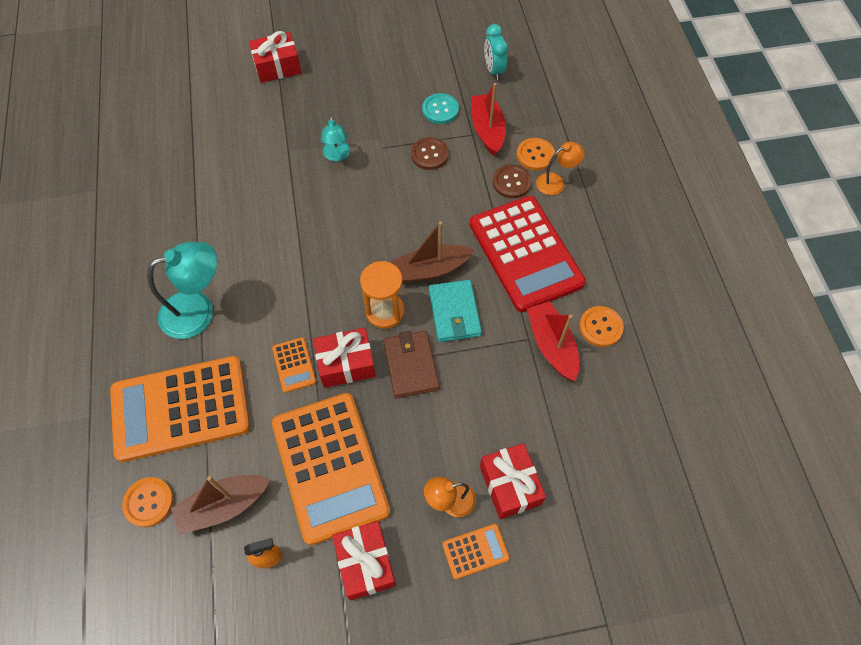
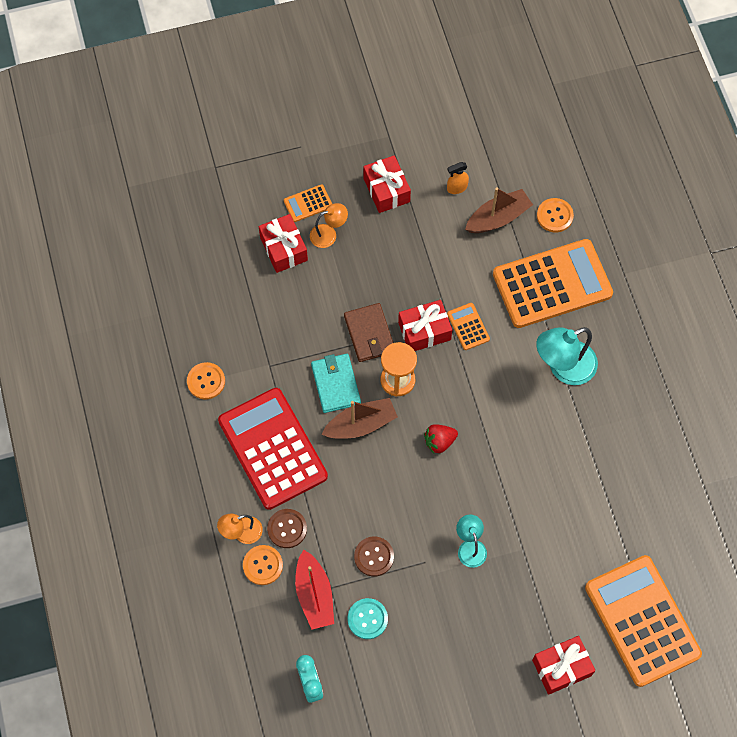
camera: 175 degrees right, 5 degrees up
orange calculator [272,393,390,545] -> orange calculator moved to [585,555,702,687]
red boat [527,301,579,381] -> none
none -> red strawberry [424,424,458,453]

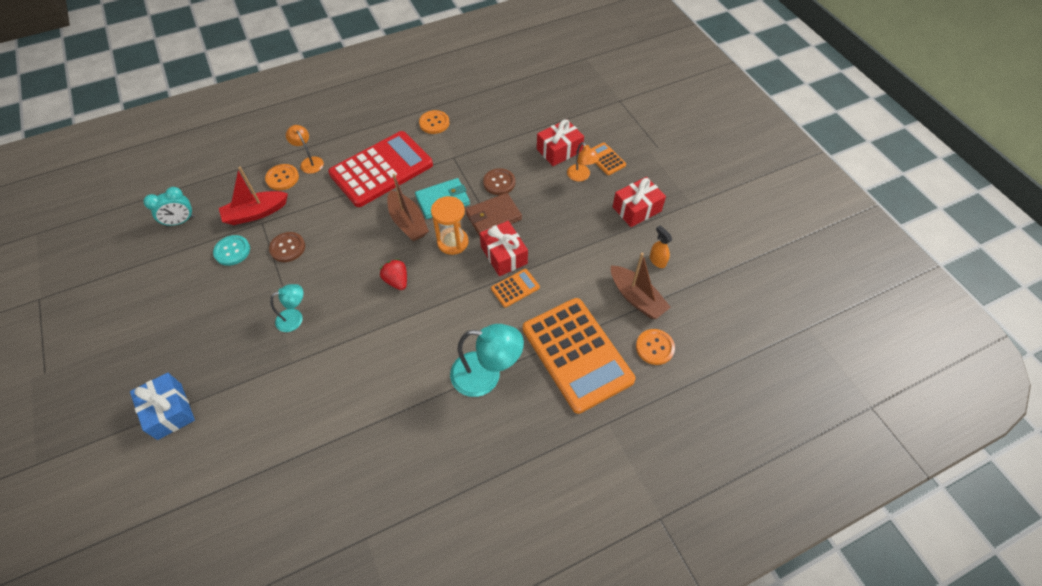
camera: 80 degrees right, 10 degrees down
brown button [267,509,307,548] -> brown button moved to [483,168,515,195]
red gift [532,636,595,695] -> blue gift [130,373,195,440]
turquoise lamp [536,327,598,385] -> turquoise lamp turned 135 degrees clockwise [450,324,524,397]
orange calculator [585,555,702,687] -> none

